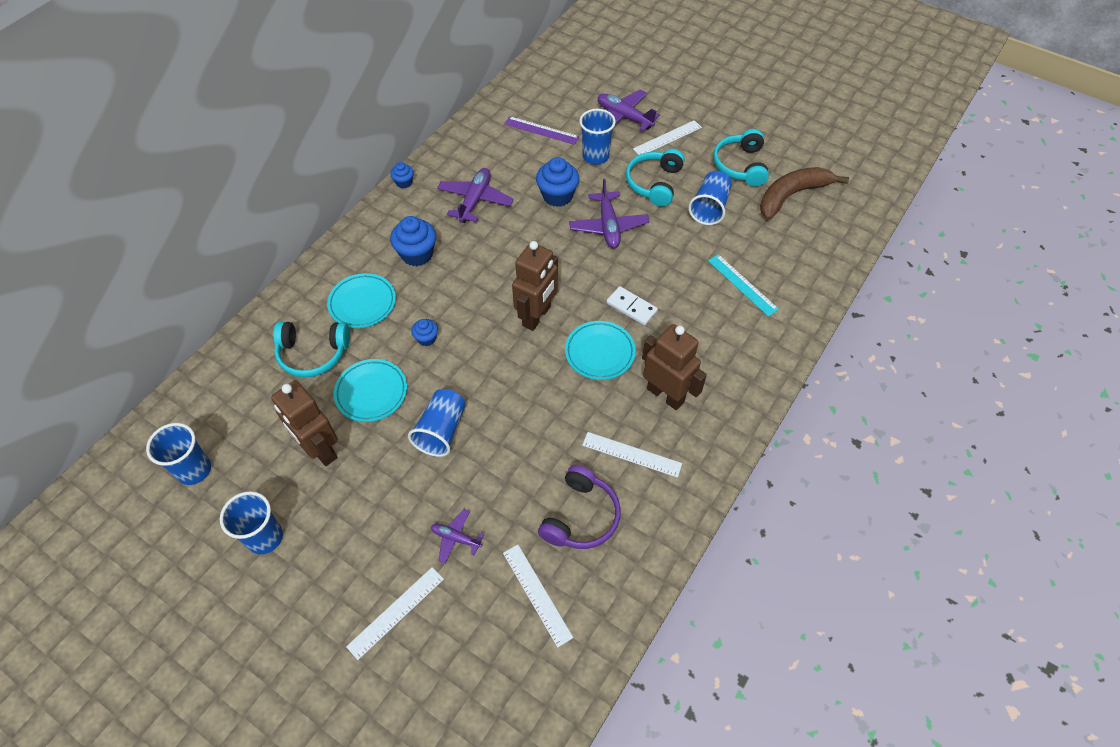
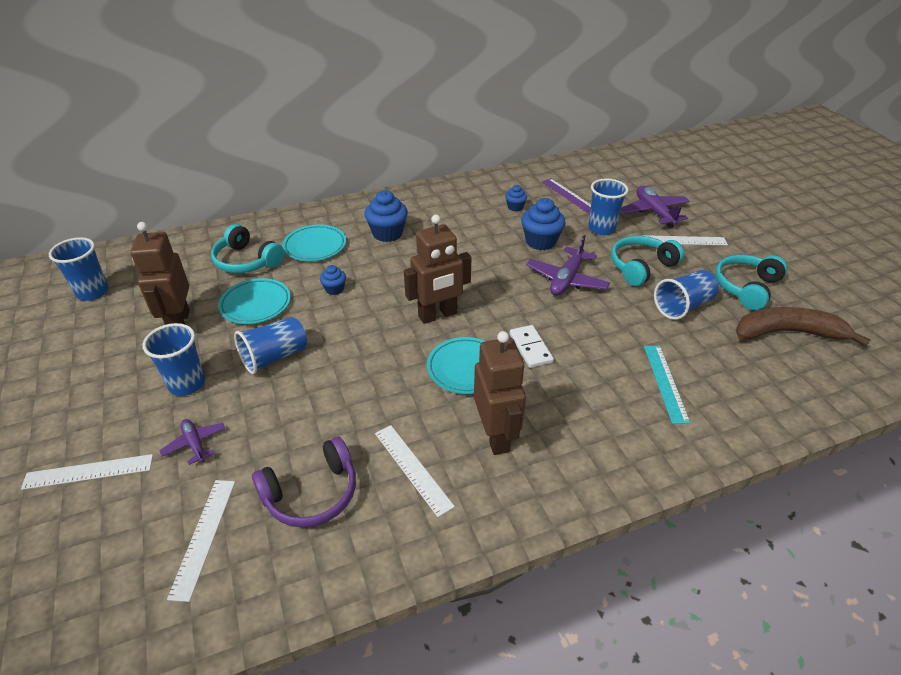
camera: 35 degrees right, 15 degrees down
blue cup [220,491,283,554] -> blue cup moved to [143,323,205,396]
blue cupcake [390,162,414,188] -> blue cupcake moved to [505,185,527,211]
purple plane [437,168,513,223] -> none

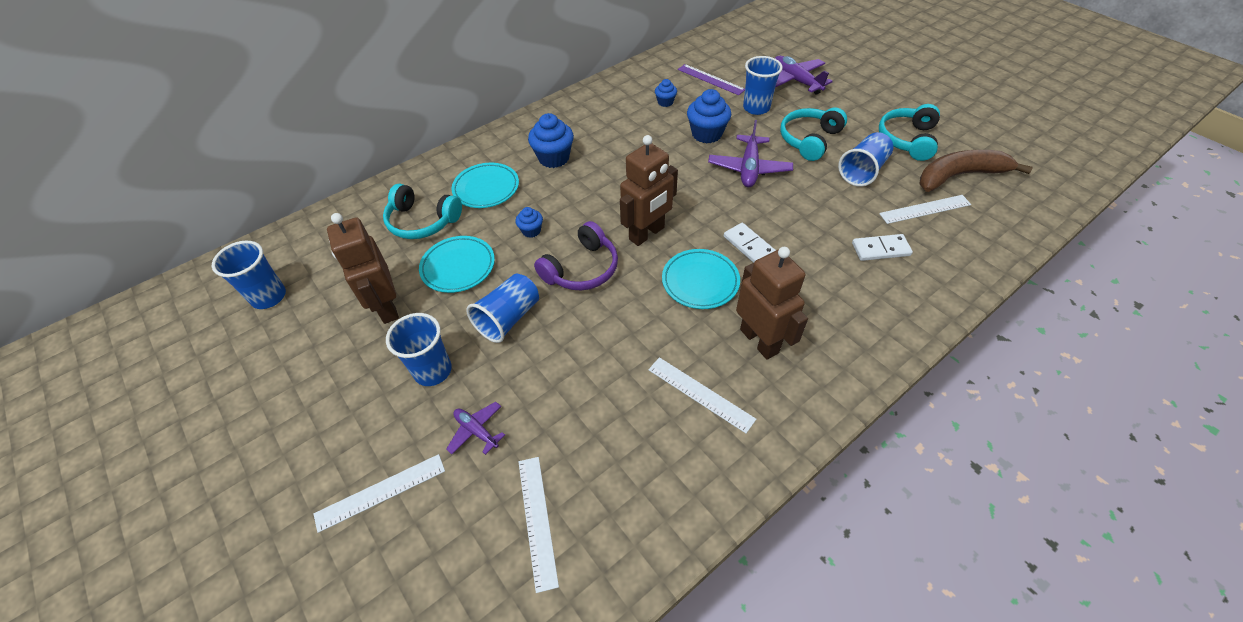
camera: 15 degrees left, 10 degrees up
purple headphones [252,437,356,528] -> purple headphones moved to [534,221,618,290]
white ruler [642,235,728,245] -> white ruler moved to [879,195,971,224]
turquoise ruler [644,346,690,424] -> white domino [852,234,913,261]

